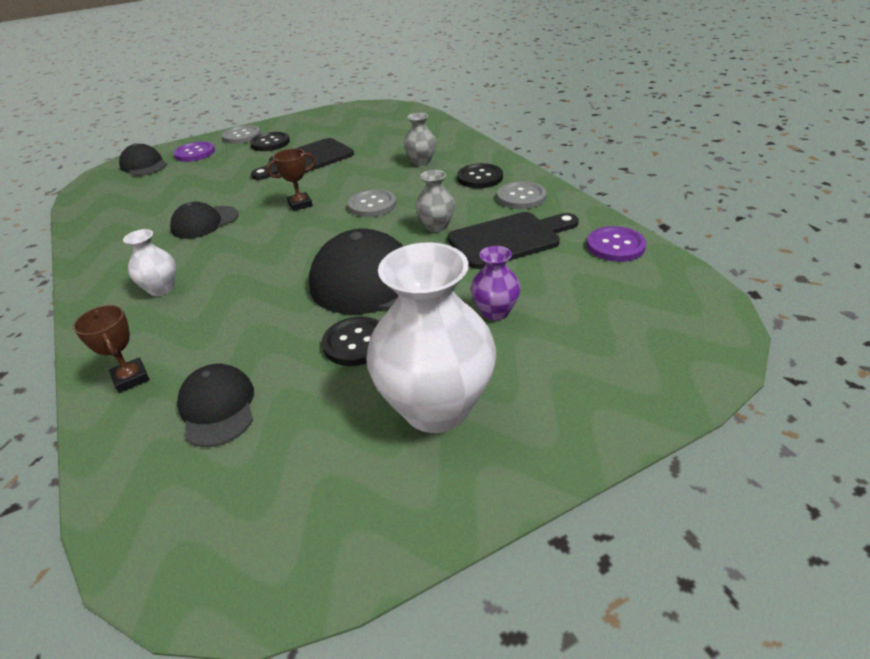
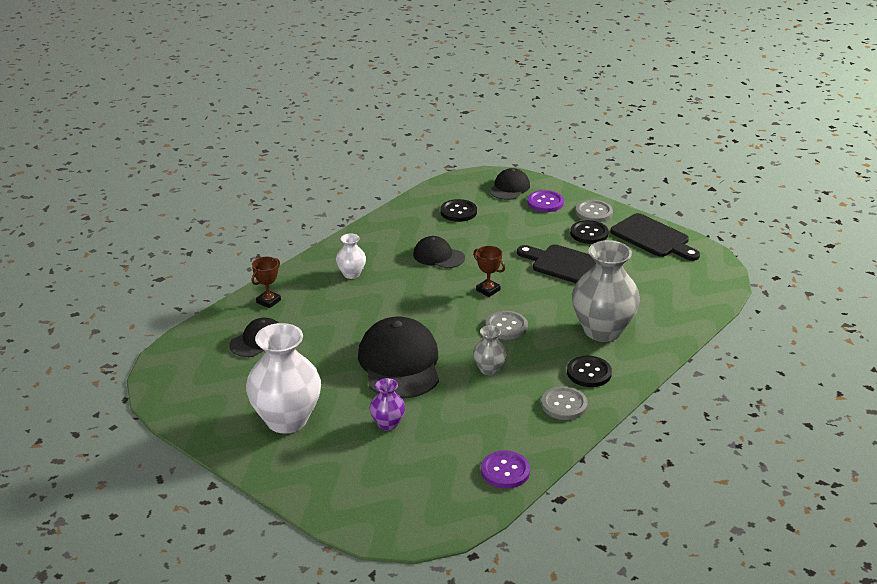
camera: 65 degrees right, 5 degrees down
black button [322,317,379,366] -> black button moved to [440,199,477,222]
grey vase [404,113,436,166] -> grey vase [572,240,640,342], size x2.08
black cutting board [447,212,579,269] -> black cutting board moved to [610,213,700,261]

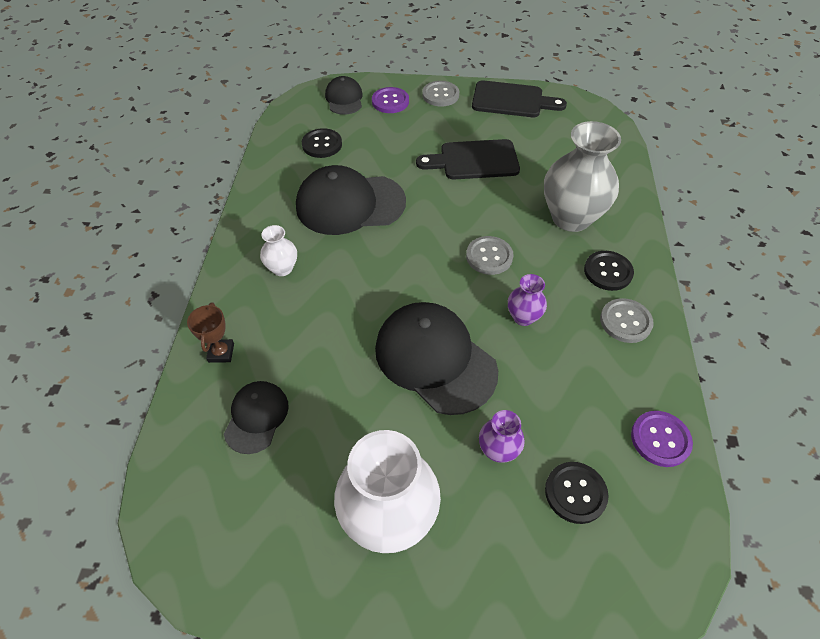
camera: 35 degrees left, 20 degrees up
black cap [413,236,465,269] -> black cap [296,165,406,235], size x1.83
brown trophy [473,246,505,297] -> none
grey vase [473,325,507,375] -> purple vase [508,274,547,326]
black button [570,220,609,244] -> black button moved to [545,462,608,524]

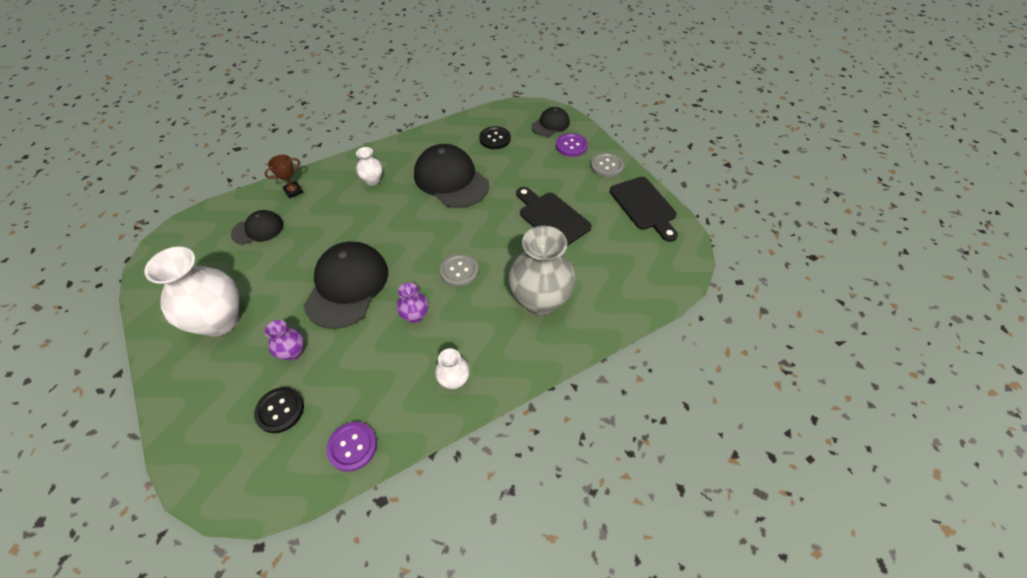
camera: 55 degrees right, 0 degrees up
black button [584,251,634,291] -> none
grey button [600,298,654,343] -> white vase [435,348,470,389]

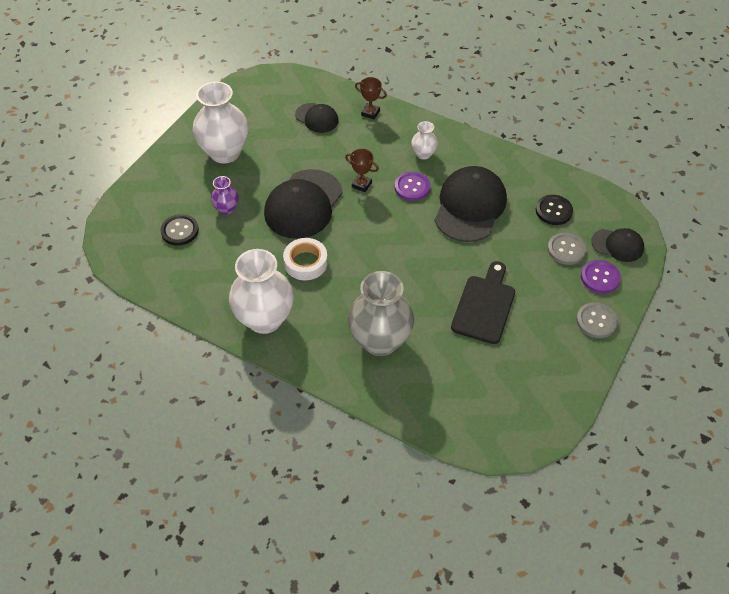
camera: 60 degrees right, 0 degrees up
black cap [304,242,388,329] -> black cap turned 135 degrees clockwise [264,169,343,239]
purple button [326,422,377,472] -> purple button moved to [395,172,430,201]
purple vase [396,283,428,323] -> white tape [283,238,328,280]
white vase [435,348,470,389] -> white vase [229,249,294,334], size x2.08
grey button [440,254,479,287] -> grey button moved to [547,233,586,265]
black cutting board [610,177,678,242] -> none
none -> brown trophy [345,149,379,192]

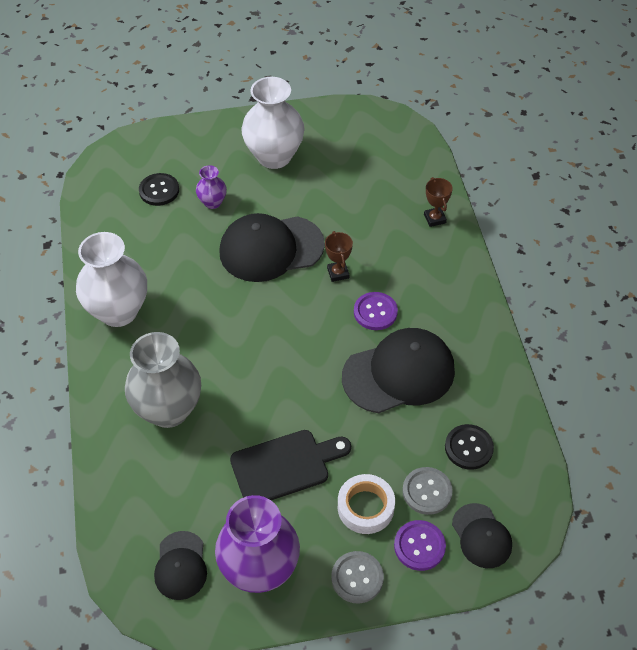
camera: 50 degrees right, 0 degrees up
white tape [283,238,328,280] -> white tape moved to [338,474,395,534]
black cap [295,103,338,133] -> black cap moved to [154,531,207,600]
white vase [411,121,438,160] -> none
none -> purple vase [215,495,300,593]

